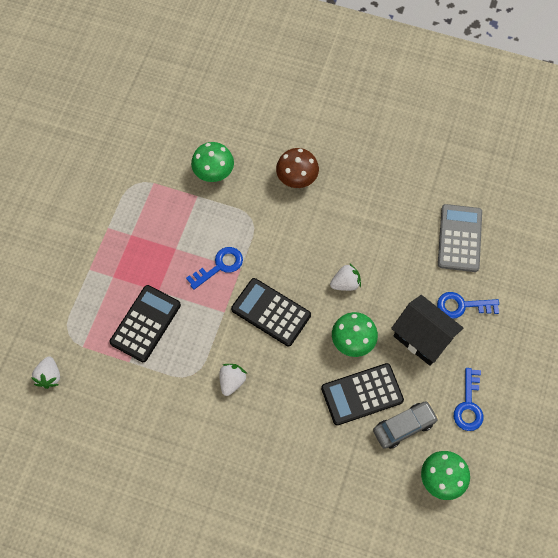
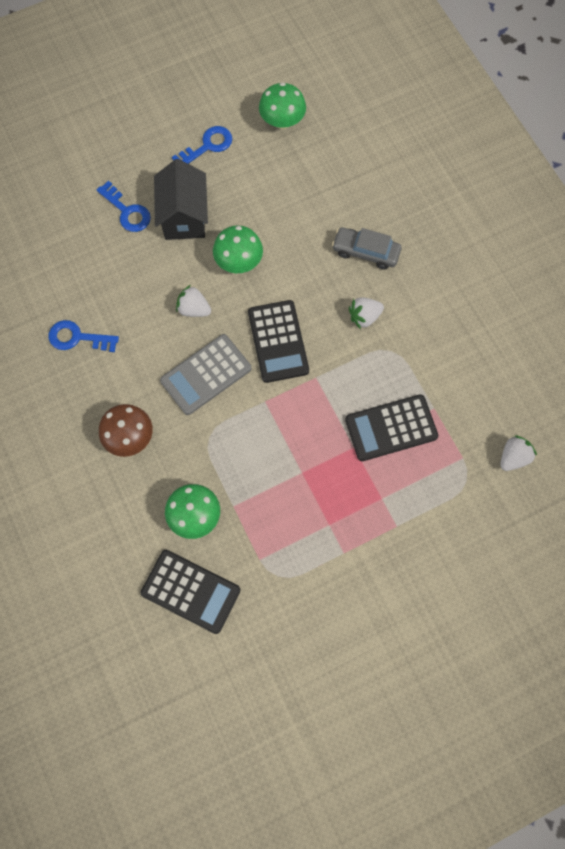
camera: 135 degrees left, 5 degrees up
blue key [186,247,243,289] -> blue key moved to [49,320,119,352]
black calculator [321,363,404,425] -> black calculator moved to [141,550,241,634]
grey car [373,401,438,449] -> grey car moved to [332,227,401,270]
grey calculator [438,204,482,272] -> grey calculator moved to [160,334,251,415]

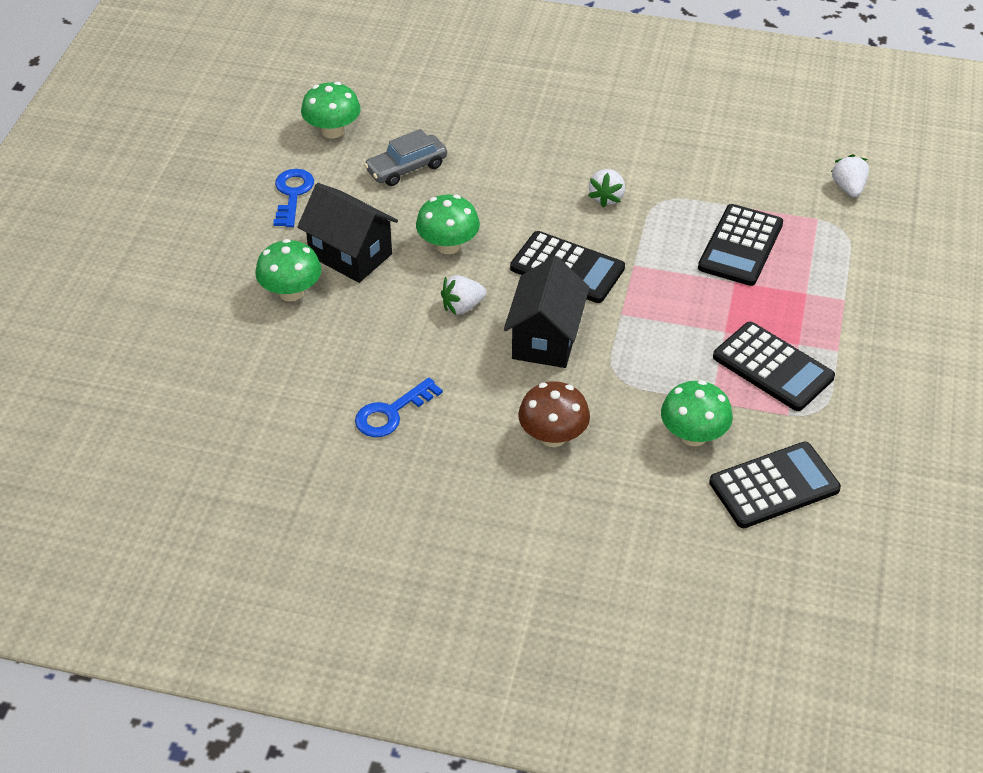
camera: 50 degrees left, 25 degrees down
blue key [97,180,151,232] -> green mushroom [255,239,321,302]
grey calculator [160,334,251,415] -> black house [504,256,590,368]
grey car [332,227,401,270] -> grey car moved to [364,129,447,186]
none -> black calculator [713,322,835,411]

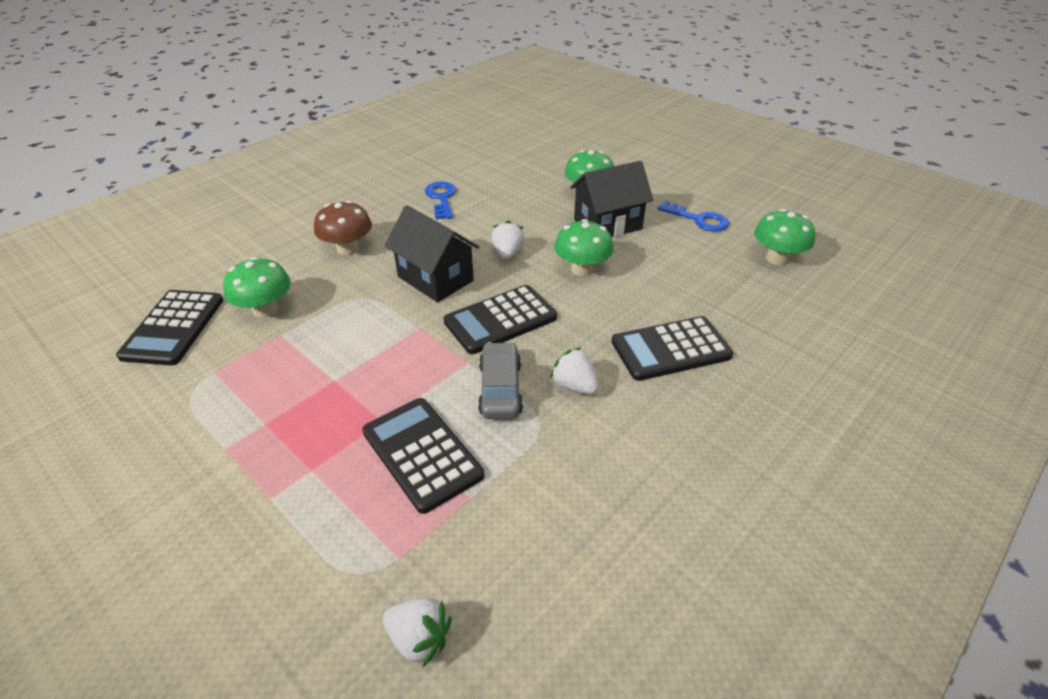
camera: 120 degrees right, 5 degrees down
grey car [364,129,447,186] -> grey car moved to [478,342,523,419]
black calculator [713,322,835,411] -> black calculator moved to [612,316,733,381]

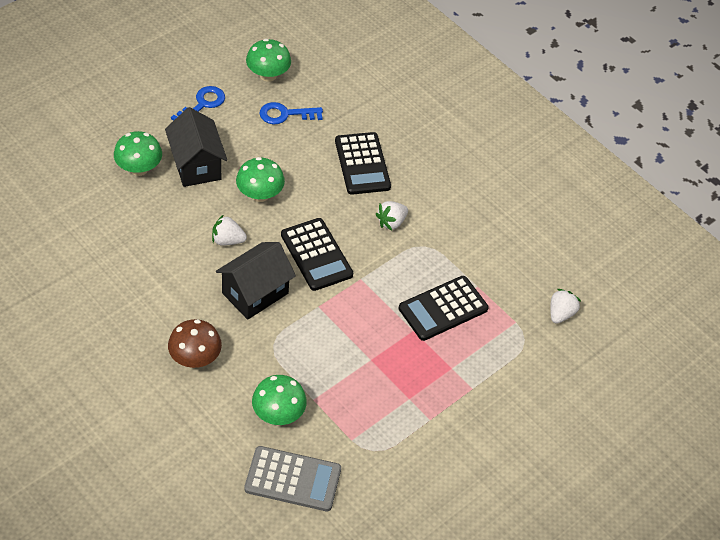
camera: 90 degrees left, 10 degrees up
black calculator [116,290,223,366] -> grey calculator [244,446,341,511]
blue key [425,182,456,219] -> blue key moved to [260,102,323,124]
grey car [478,342,523,419] -> none

